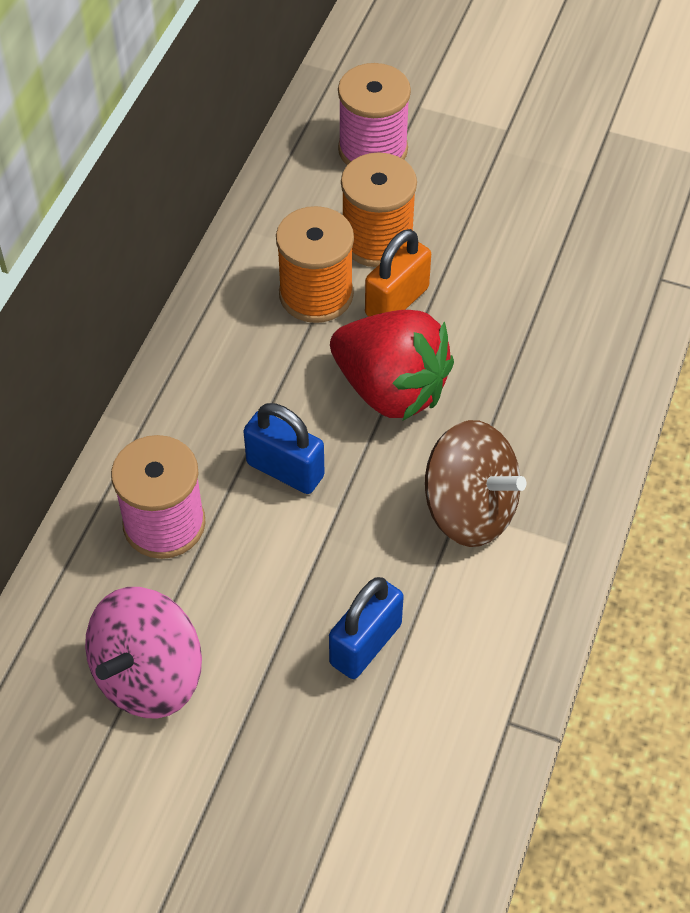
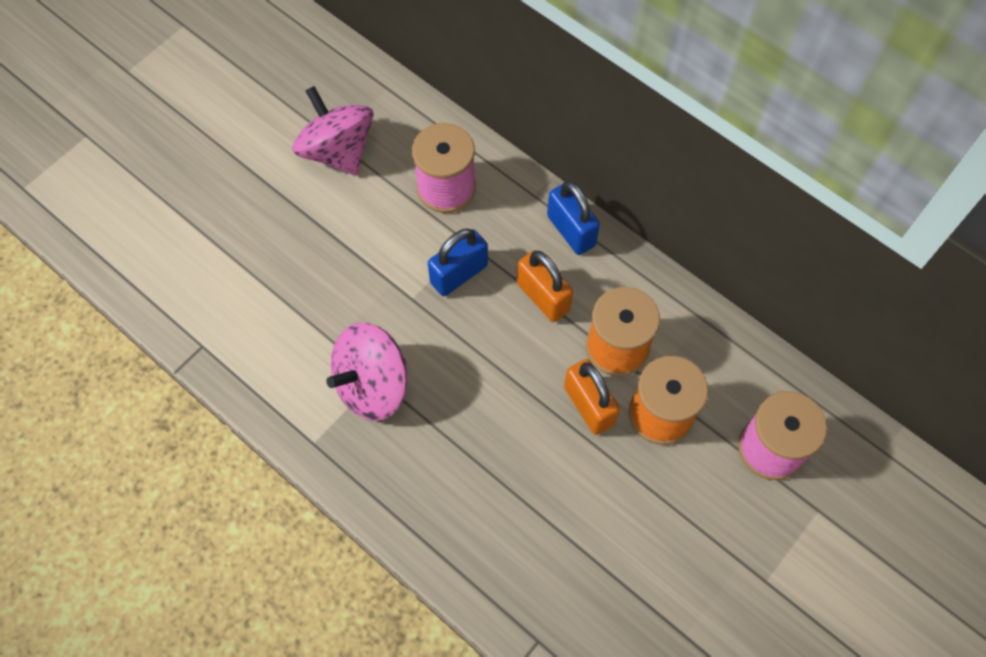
camera: 110 degrees right, 10 degrees up
blue padlock [329,577,404,679] -> blue padlock moved to [547,181,600,255]
red strawberry [330,310,454,421] -> none
brown spinning top [425,420,527,547] -> pink spinning top [326,322,408,421]
none -> orange padlock [517,250,573,322]

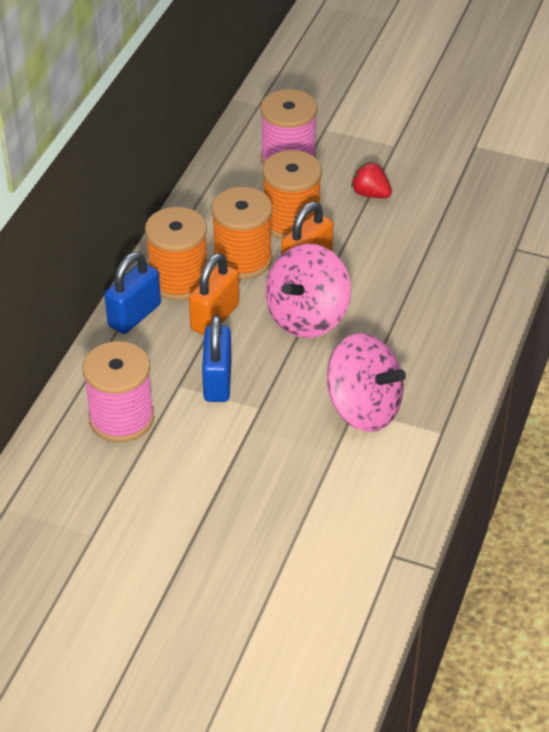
camera: 110 degrees left, 20 degrees down
pink spinning top [292,86,373,175] -> pink spinning top moved to [265,244,351,338]
blue padlock [428,228,488,296] -> blue padlock turned 60 degrees clockwise [202,315,232,402]
none -> orange spool [145,207,207,301]
none -> red strawberry [351,162,392,198]

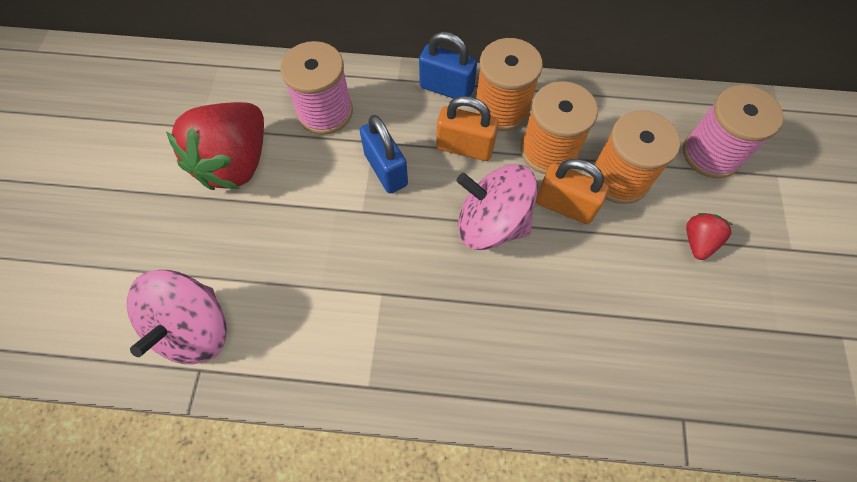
camera: 75 degrees right, 20 degrees up
blue padlock [202,315,232,402] -> blue padlock turned 75 degrees clockwise [360,115,408,193]
pink spinning top [327,333,406,432] -> pink spinning top moved to [126,270,227,364]
none -> red strawberry [166,102,264,190]

